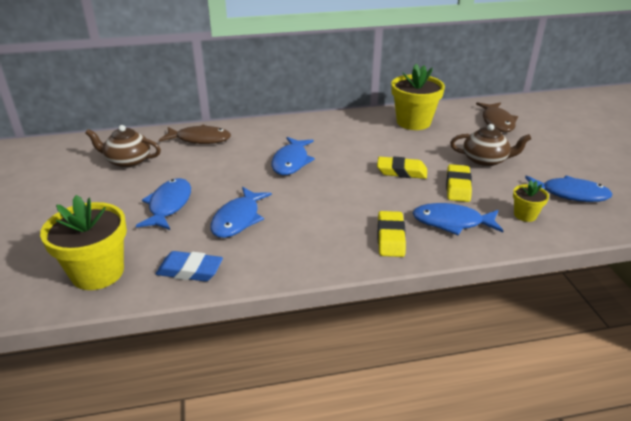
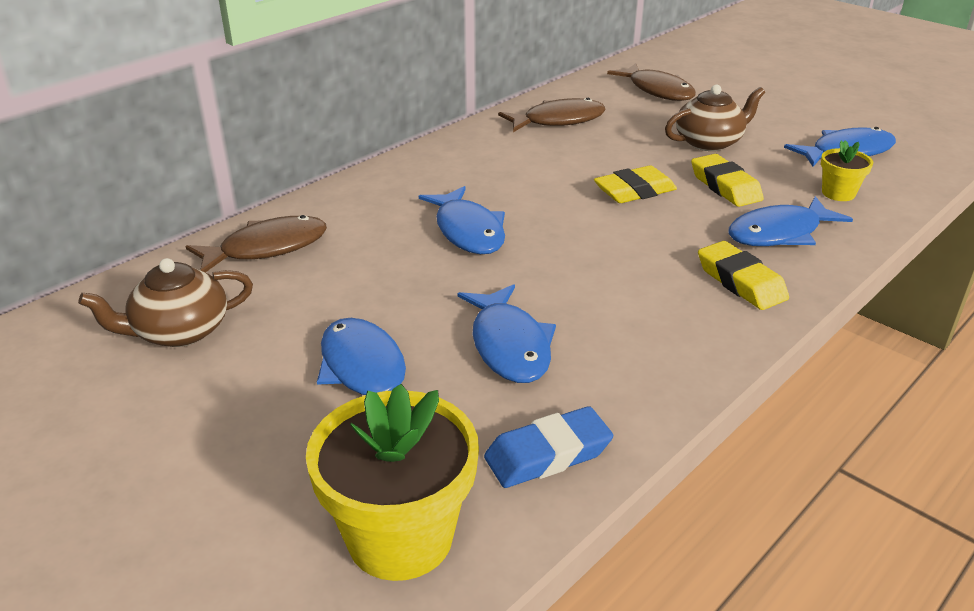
camera: 35 degrees left, 0 degrees up
yellow flower pot [391,64,445,130] -> brown fish [498,98,606,132]

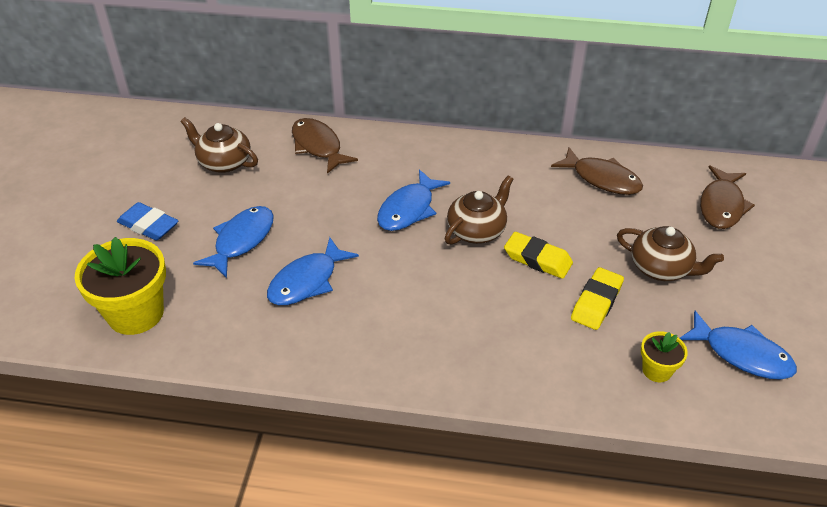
camera: 55 degrees right, 10 degrees up
brown fish [185,215,327,273] -> brown fish turned 150 degrees counterclockwise [292,118,358,174]
blue eraser [484,406,613,488] -> blue eraser moved to [117,202,178,241]
yellow eraser [698,241,789,310] -> none
blue fish [728,196,853,246] -> none
none -> brown teapot [444,175,513,245]

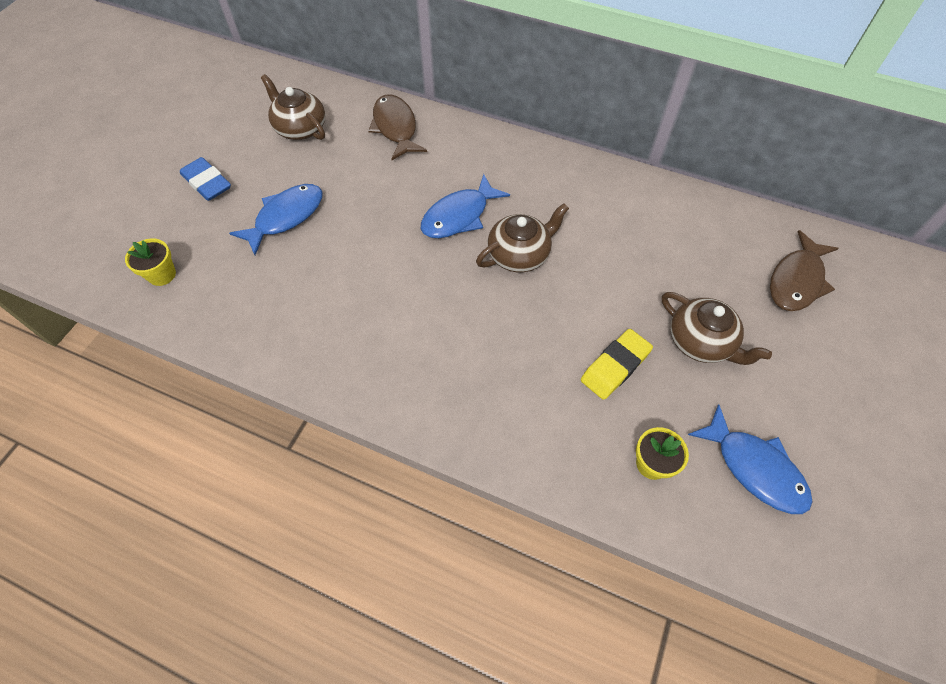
camera: 15 degrees right, 15 degrees up
yellow flower pot [75,237,166,335] -> yellow flower pot [125,238,176,286], size x0.50
blue fish [267,237,359,305] -> none
yellow eraser [504,232,573,279] -> none
brown fish [551,147,643,195] -> none

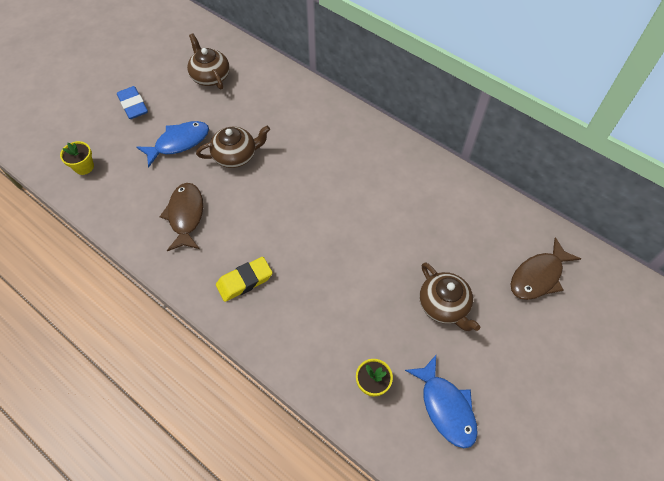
camera: 15 degrees right, 0 degrees up
brown fish [368,94,427,160] -> brown fish moved to [160,183,203,251]
blue fish [421,174,510,238] -> none
brown teapot [476,203,569,272] -> brown teapot moved to [196,126,270,168]
yellow eraser [581,329,653,400] -> yellow eraser moved to [216,257,273,302]

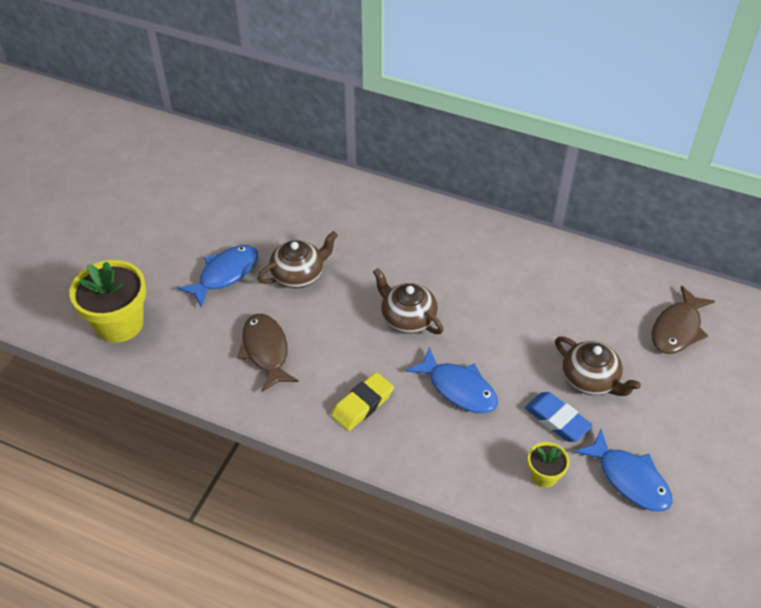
camera: 15 degrees left, 10 degrees down
yellow flower pot [60,141,94,175] -> yellow flower pot [69,260,146,343], size x2.00
blue eraser [117,86,148,119] -> blue eraser moved to [525,392,593,442]
brown teapot [187,33,230,89] -> brown teapot moved to [373,268,443,334]
none -> blue fish [406,347,498,413]

